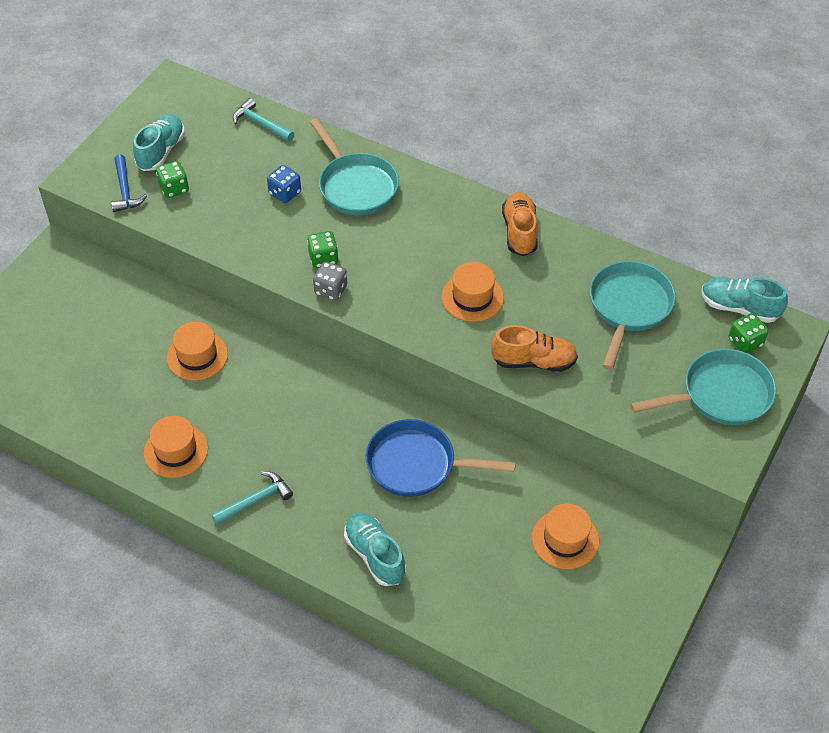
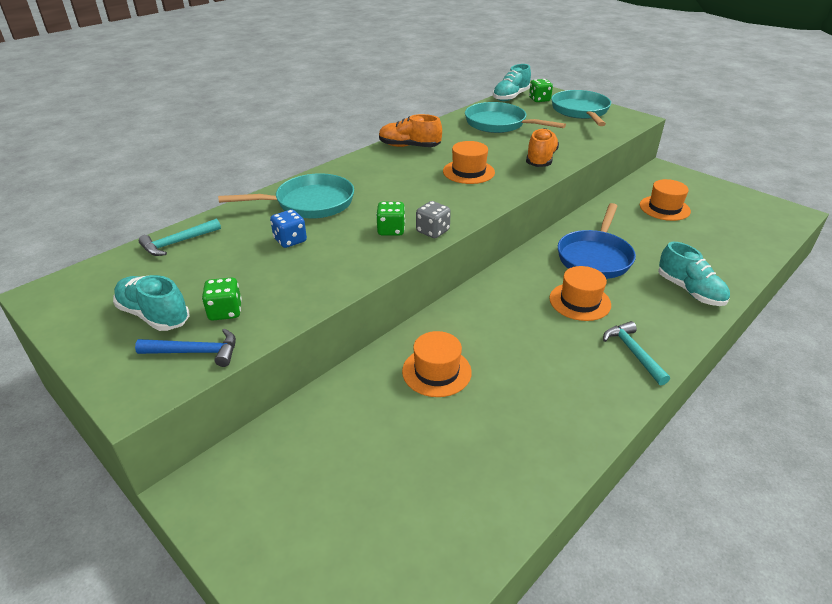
camera: 75 degrees left, 15 degrees down
orange hat [144,416,208,478] -> orange hat moved to [549,266,611,321]
turquoise shoe [344,512,406,586] -> turquoise shoe turned 105 degrees counterclockwise [658,242,730,306]

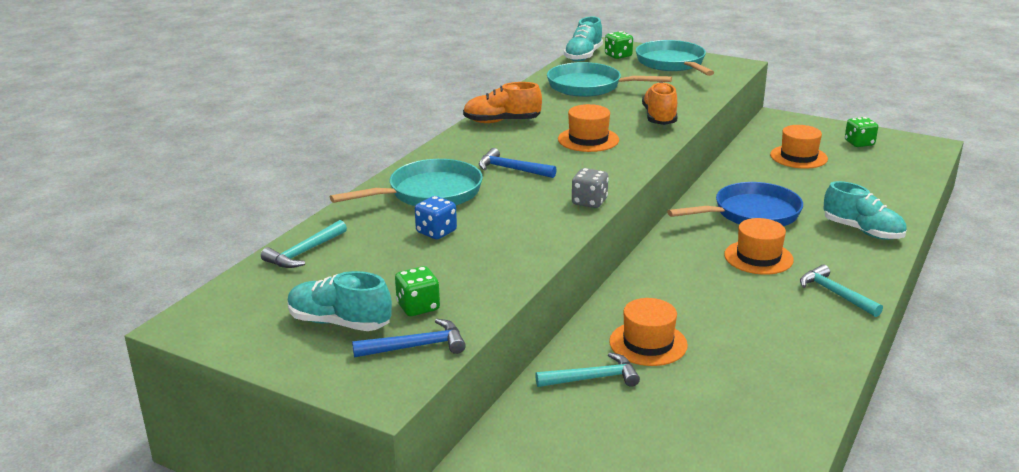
camera: 15 degrees left, 10 degrees down
green dice [376,202,405,236] -> green dice moved to [845,117,878,147]
blue pan [558,203,636,279] -> blue pan turned 120 degrees counterclockwise [667,182,803,226]
none -> blue hammer [479,148,557,178]
none -> turquoise hammer [535,352,640,387]

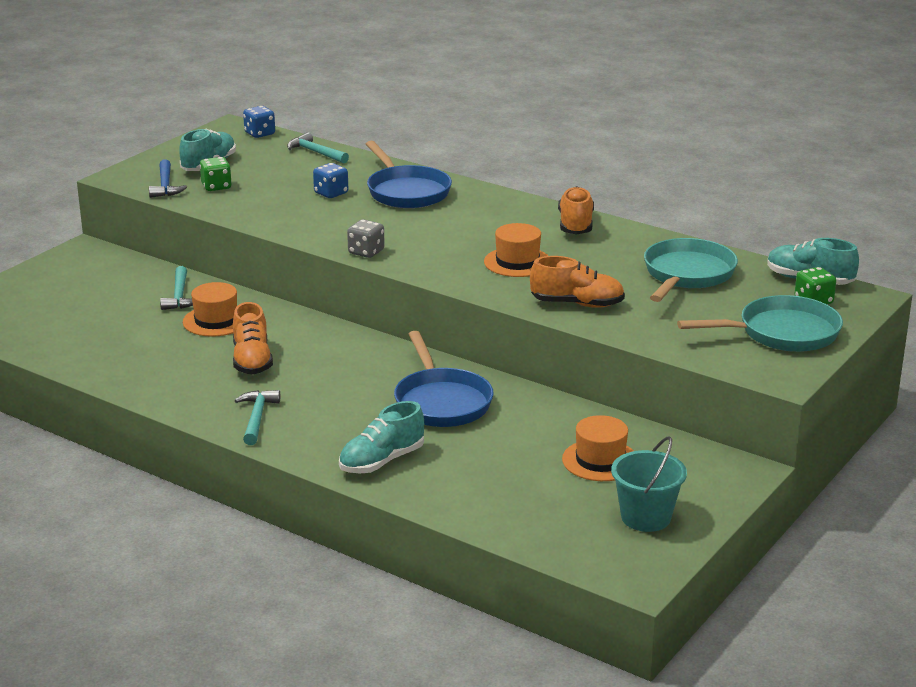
camera: 95 degrees right, 0 degrees up
turquoise pan [330,159,483,206] -> blue pan [366,141,452,208]
blue hammer [479,148,557,178] -> none
orange hat [724,218,794,275] -> none
turquoise hammer [800,264,883,317] -> turquoise hammer turned 60 degrees counterclockwise [235,390,280,445]
green dice [845,117,878,147] -> turquoise bucket [611,436,687,532]
none -> orange shoe [233,302,273,375]
none -> blue dice [243,106,275,138]

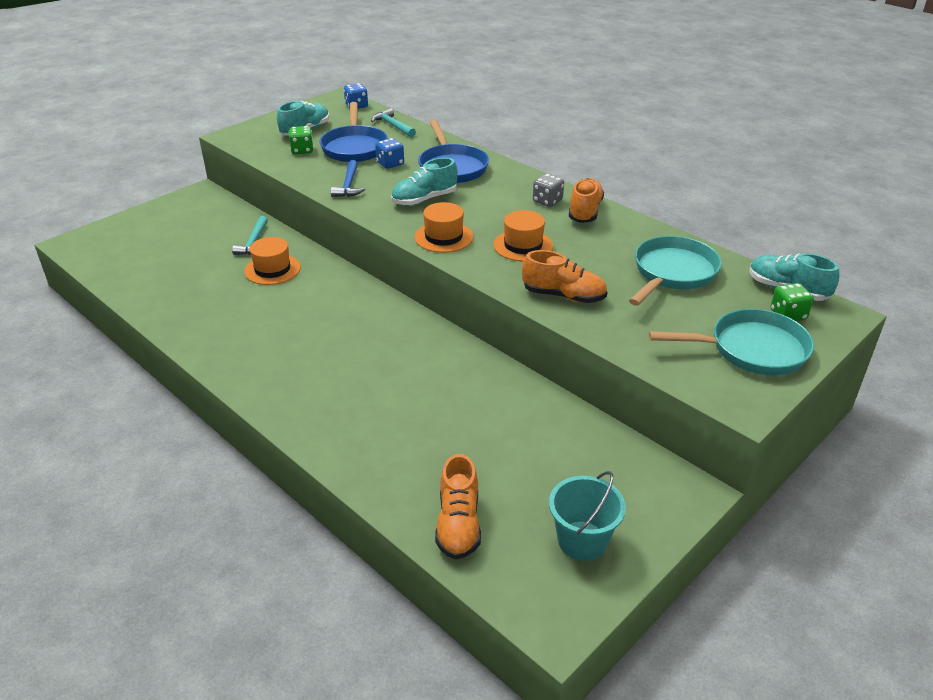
camera: 10 degrees right, 10 degrees up
blue hammer [149,159,187,198] -> blue hammer moved to [331,160,365,197]
orange shoe [233,302,273,375] -> orange shoe moved to [435,454,481,559]
turquoise hammer [235,390,280,445] -> none
turquoise shoe [339,401,424,474] -> turquoise shoe moved to [391,158,458,206]
grey dice [347,219,385,258] -> grey dice moved to [533,174,564,207]
blue pan [394,331,494,427] -> blue pan moved to [320,102,388,162]
orange hat [562,415,634,481] -> orange hat moved to [415,202,473,253]

